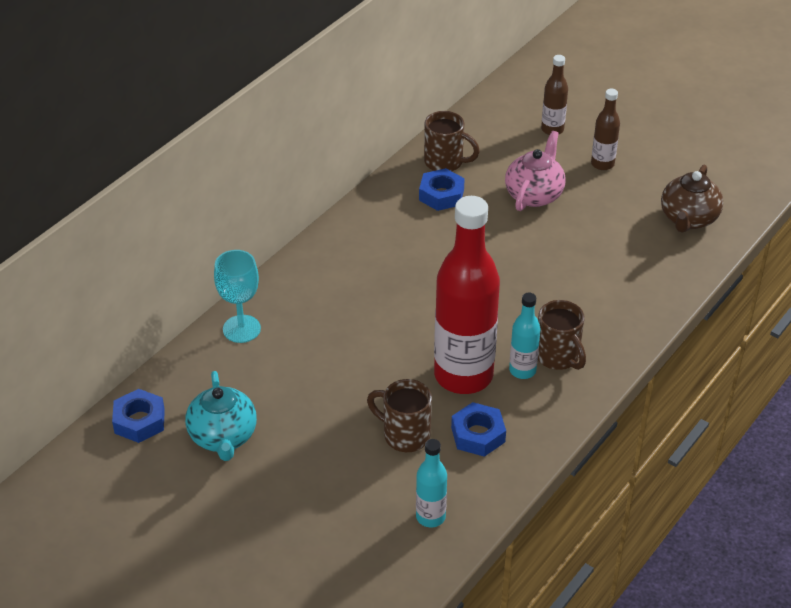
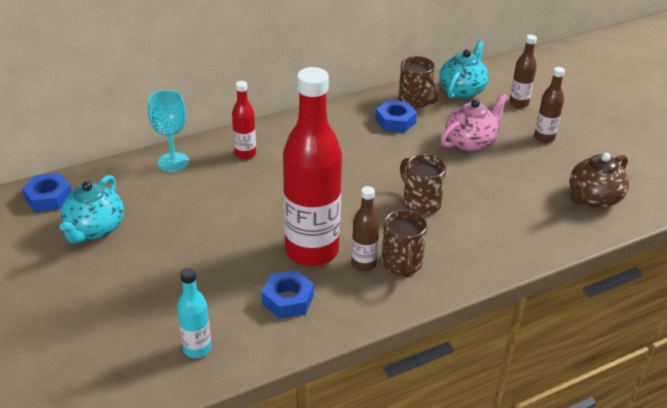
camera: 25 degrees right, 5 degrees down
brown mug [367,379,432,452] -> brown mug moved to [400,154,447,215]
turquoise bottle [509,293,541,379] -> brown bottle [351,186,379,271]
none -> red bottle [232,81,256,159]
none -> turquoise teapot [439,40,488,99]

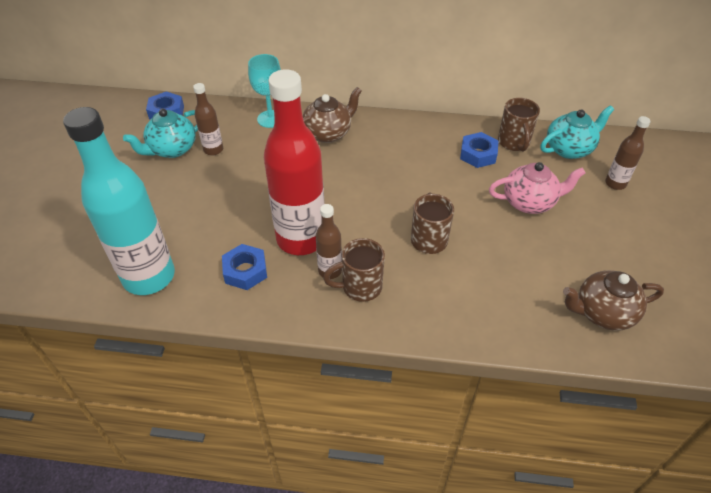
camera: 35 degrees right, 10 degrees up
turquoise bottle [177,268,211,358] -> turquoise bottle [63,107,175,295], size x2.17
red bottle [232,81,256,159] -> brown teapot [303,87,362,143]
brown mug [382,209,427,278] -> brown mug turned 45 degrees clockwise [323,238,385,302]
brown bottle [534,67,565,143] -> brown bottle moved to [193,83,223,155]

